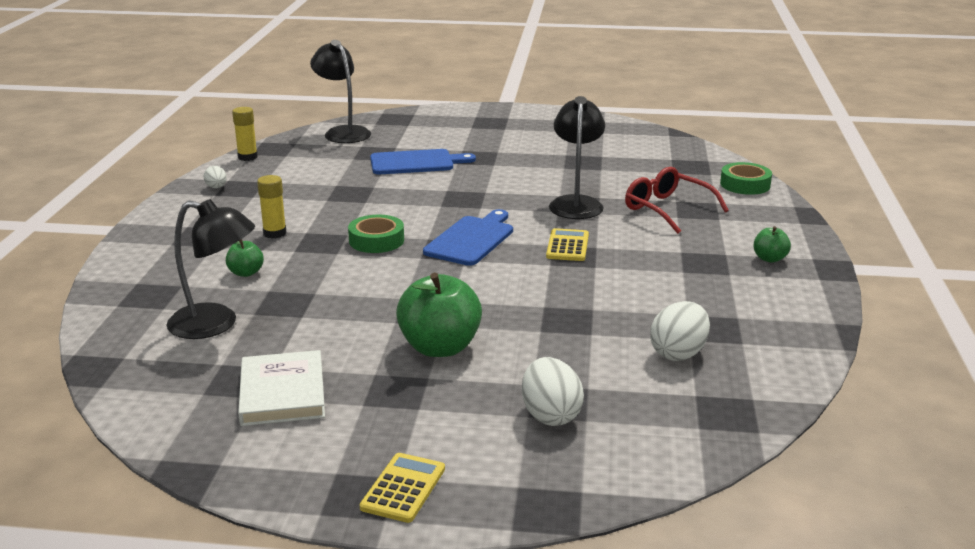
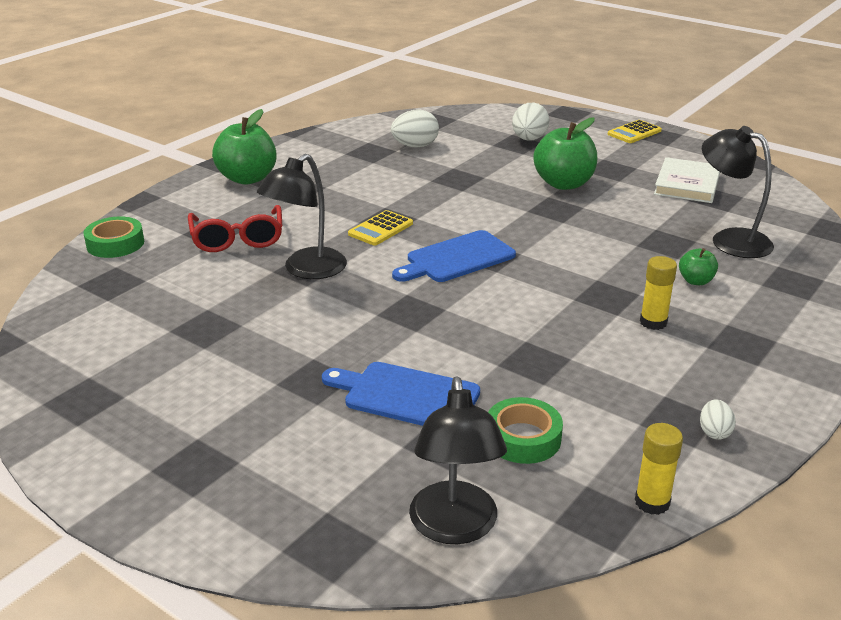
camera: 150 degrees left, 5 degrees up
green tape [348,215,404,253] -> green tape moved to [488,397,563,464]
green apple [753,226,791,263] -> green apple [212,109,277,185], size x2.01

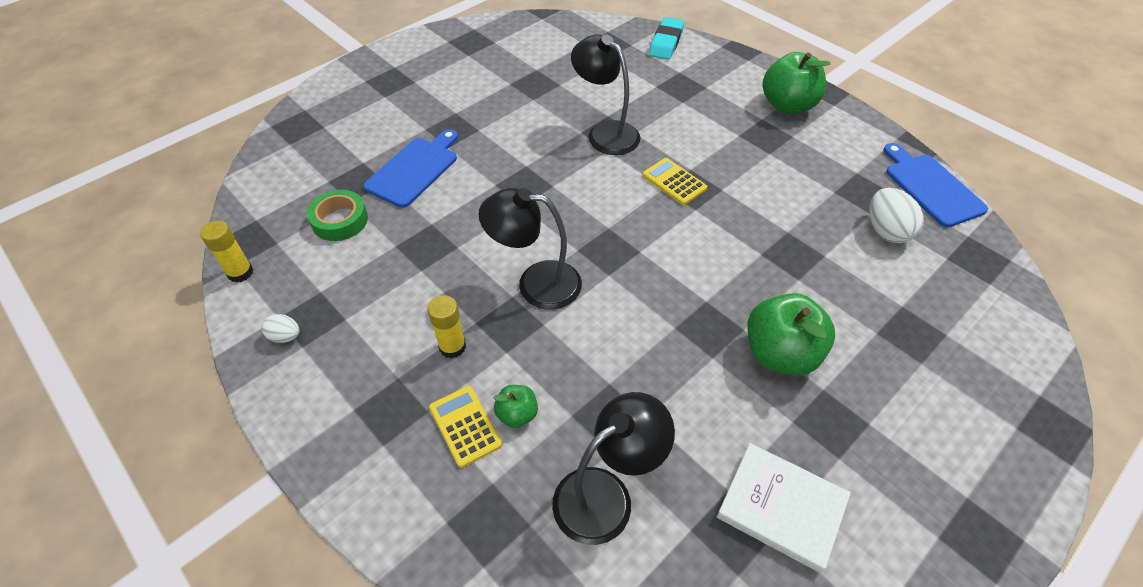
camera: 100 degrees right, 20 degrees up
green tape [83,216,144,258] -> turquoise eraser [649,17,684,60]
red glasses [188,205,283,252] -> none
blue cutting board [392,230,516,282] -> blue cutting board moved to [883,143,988,227]
black lamp [409,376,507,544] -> black lamp moved to [478,188,582,310]
white egg [512,103,549,141] -> none
yellow calculator [608,120,662,143] -> yellow calculator moved to [429,386,502,468]

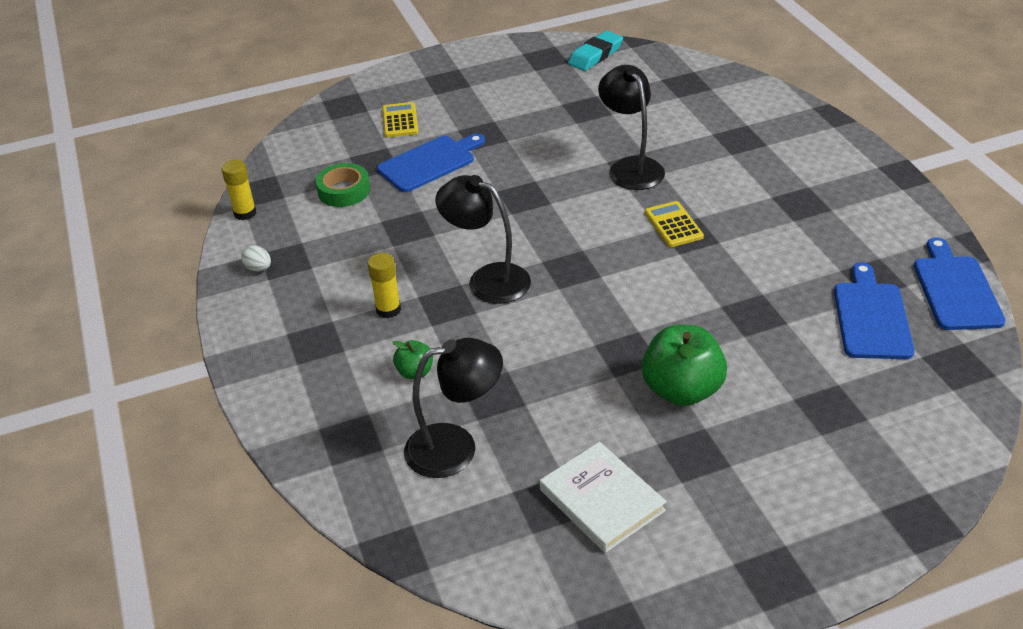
camera: 25 degrees right, 10 degrees down
yellow calculator [429,386,502,468] -> yellow calculator moved to [382,102,418,137]
turquoise eraser [649,17,684,60] -> turquoise eraser moved to [568,31,623,71]
green apple [763,52,831,114] -> none
white egg [869,188,924,243] -> blue cutting board [834,262,915,359]

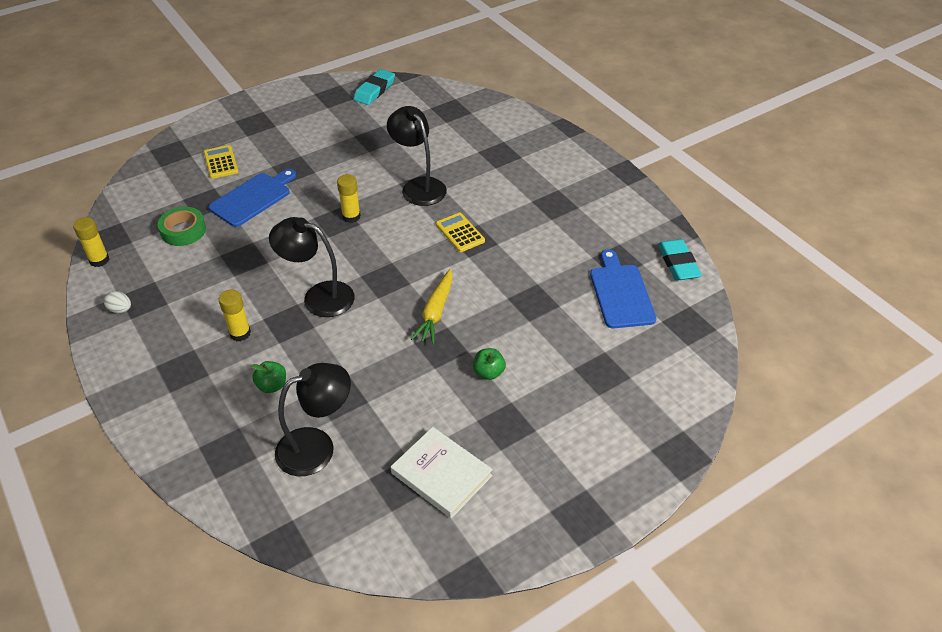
camera: 15 degrees left, 5 degrees up
green apple [642,325,727,406] -> green apple [473,348,506,380], size x0.50
blue cutting board [914,237,1006,330] -> turquoise eraser [658,239,702,281]
none -> yellow glue stick [337,174,361,223]
none -> yellow carrot [411,269,453,344]

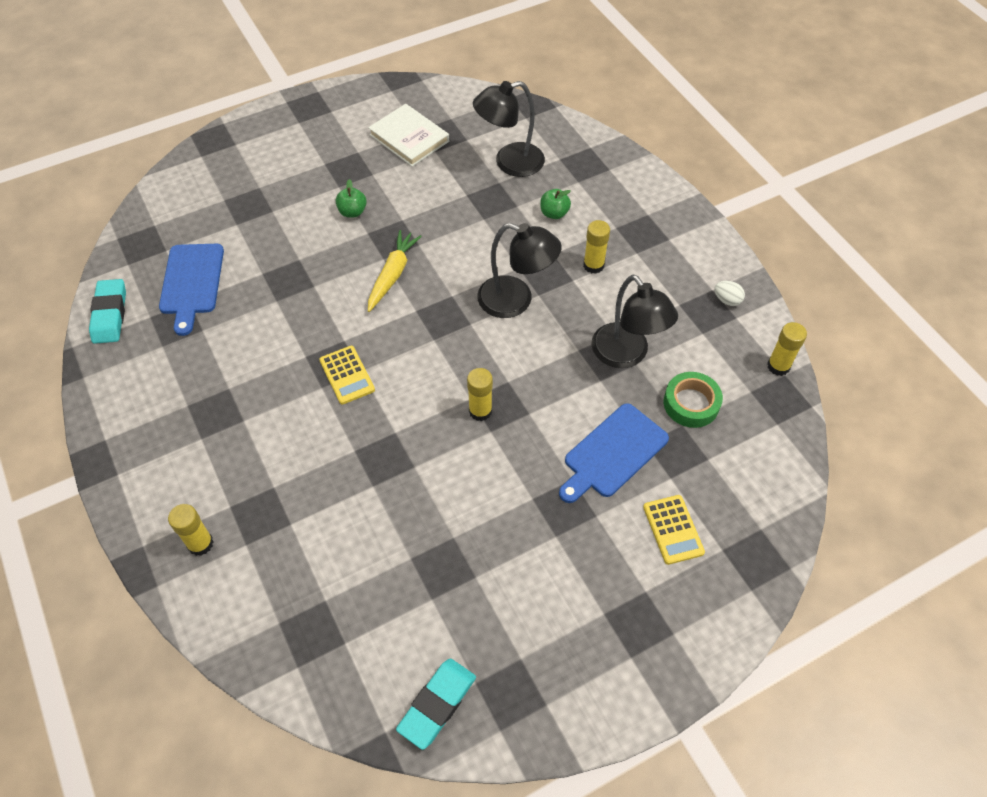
camera: 175 degrees left, 10 degrees up
black lamp [387,106,447,206] -> black lamp moved to [591,275,678,368]
none -> yellow glue stick [168,504,214,556]

